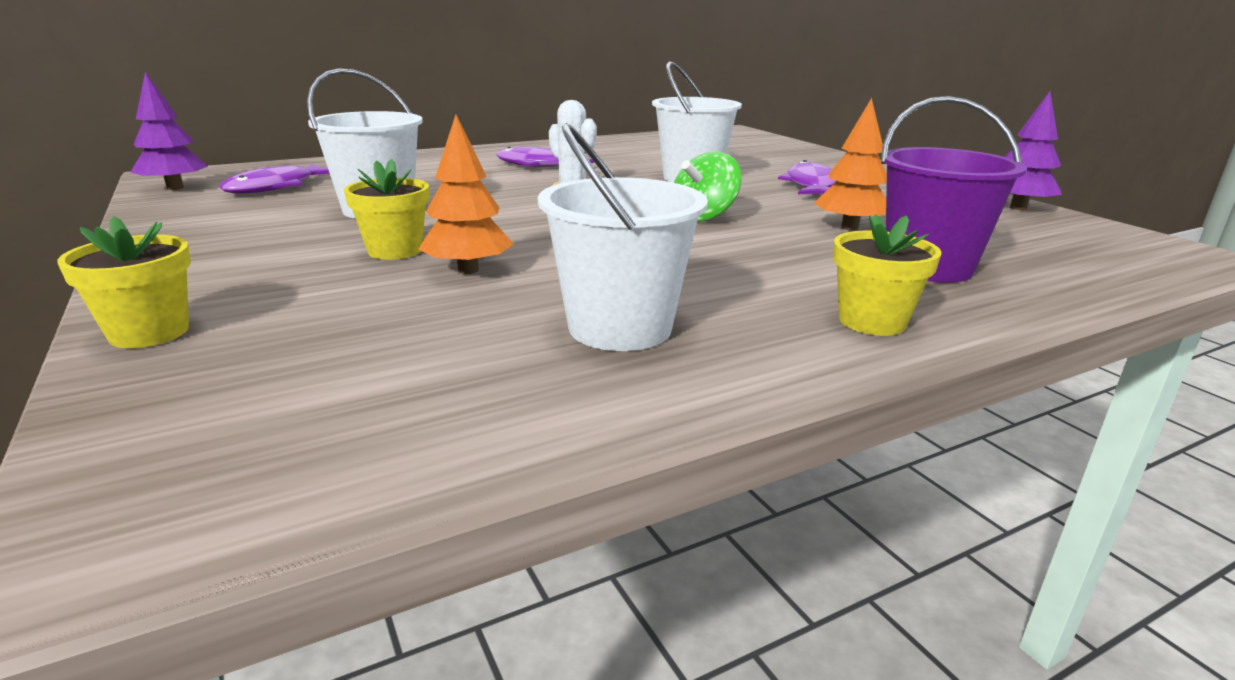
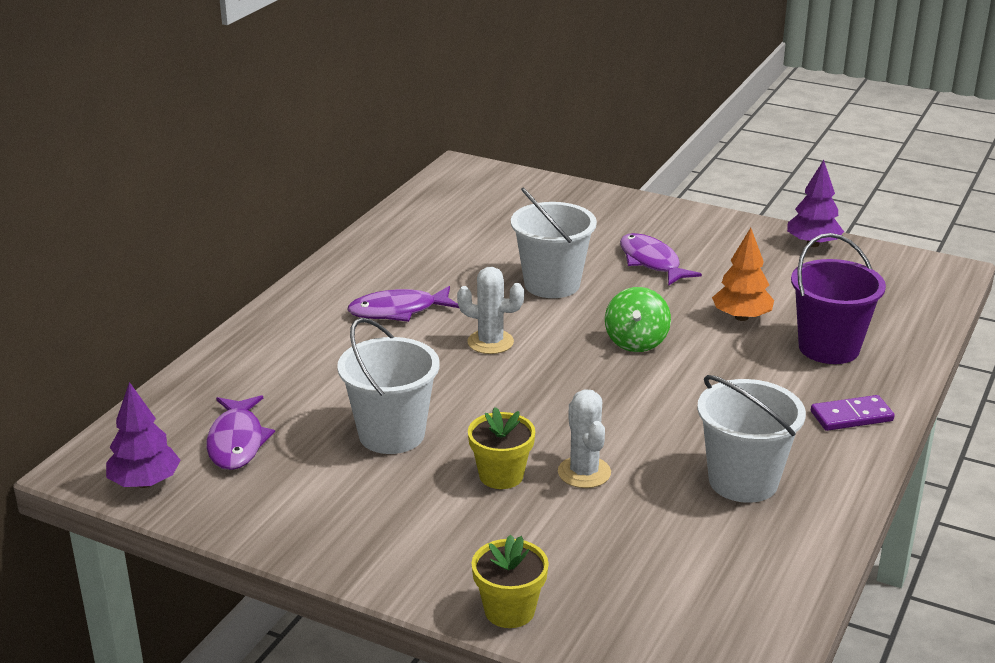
camera: 35 degrees left, 5 degrees up
orange tree [418,115,514,274] -> white cactus [558,389,611,488]
yellow flower pot [833,214,941,336] -> purple domino [811,395,895,431]

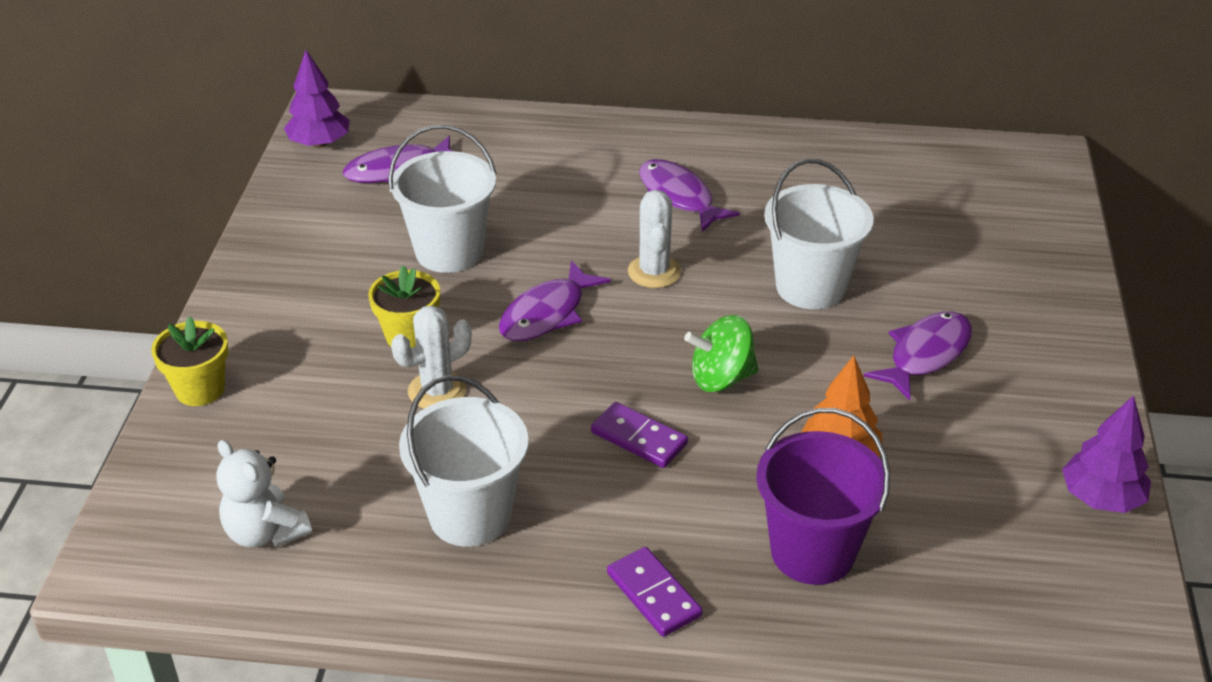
camera: 70 degrees right, 10 degrees up
none -> white teddy bear [216,440,312,548]
none -> purple fish [499,260,611,341]
none -> purple domino [591,402,688,468]

